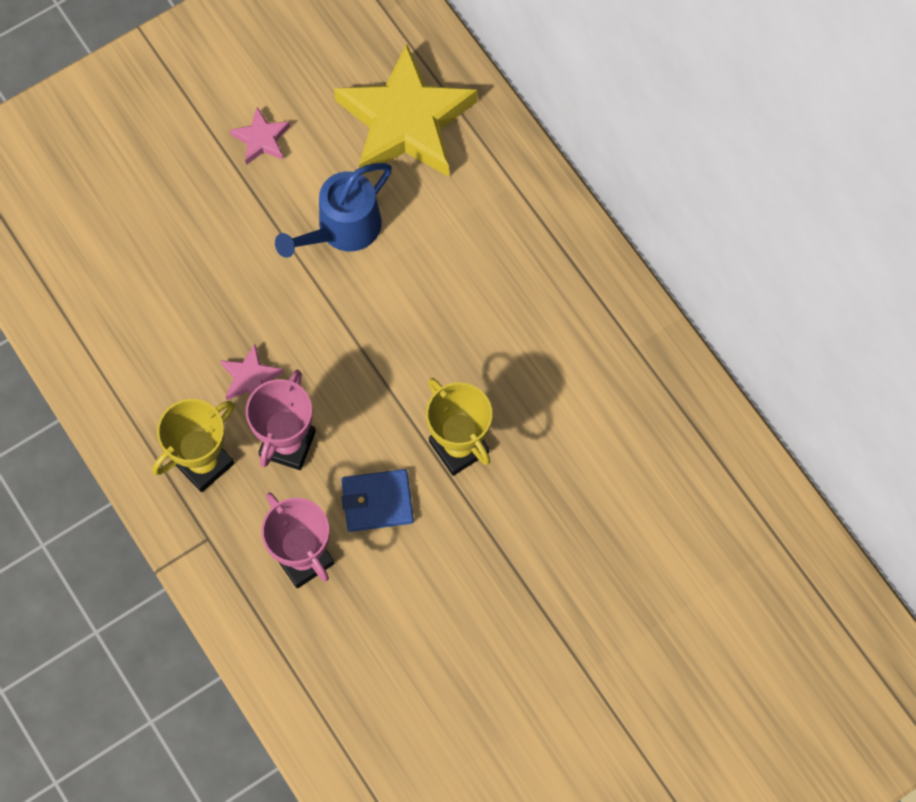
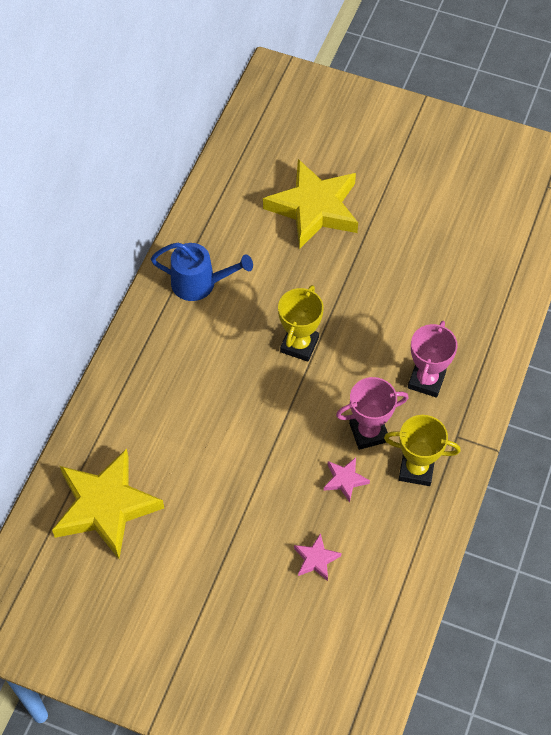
camera: 125 degrees left, 10 degrees down
pink star [230,107,291,165] -> pink star moved to [294,533,342,581]
blue watering can [275,163,392,258] -> blue watering can moved to [151,243,253,301]
blue wallet [341,469,414,532] -> none
none -> yellow star [263,159,358,249]

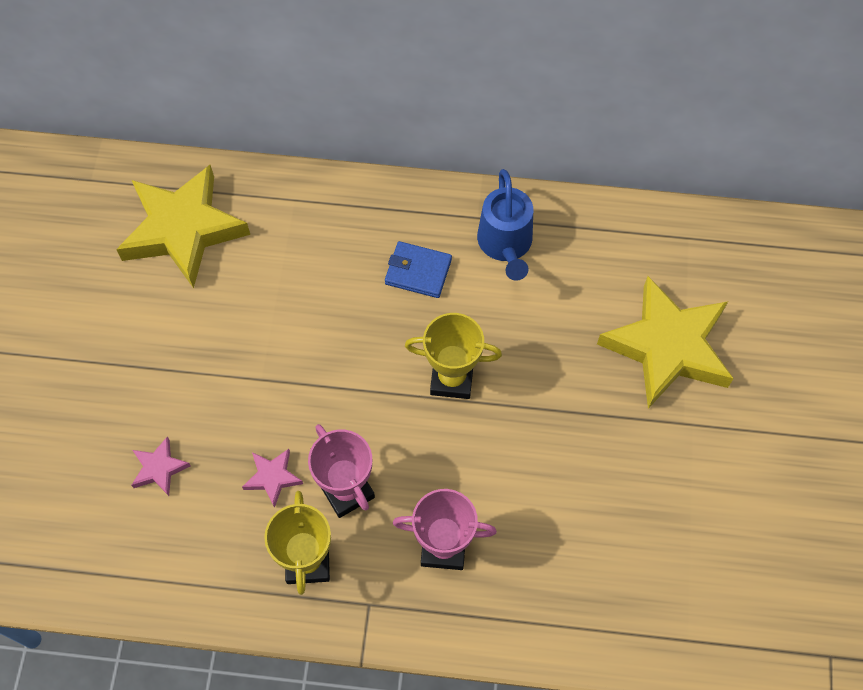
camera: 75 degrees right, 5 degrees up
none -> blue wallet [385,241,452,298]

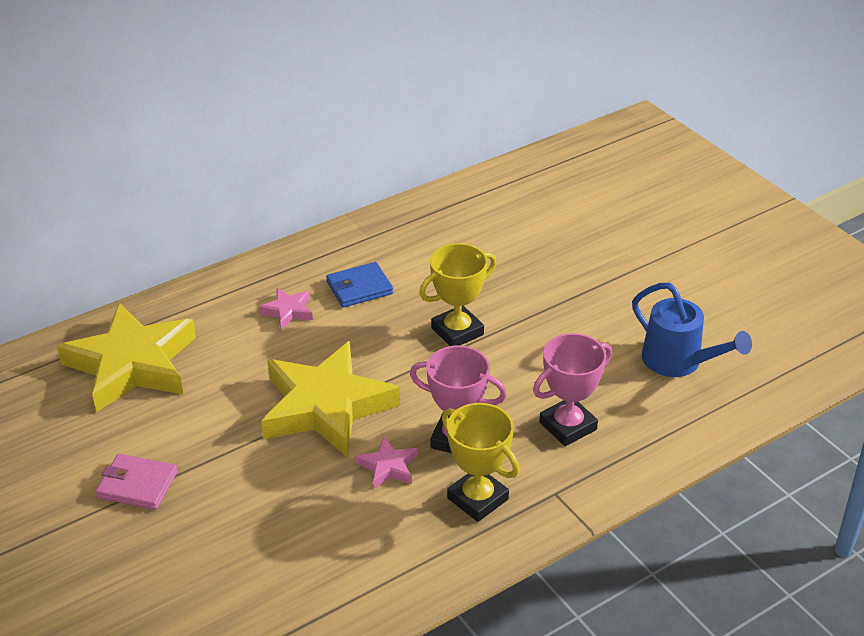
camera: 40 degrees left, 25 degrees down
pink star [132,437,191,496] -> pink star moved to [259,288,313,330]
blue watering can [477,169,533,281] -> blue watering can moved to [632,283,752,377]
yellow star [597,276,734,409] -> yellow star moved to [261,341,400,458]
none -> pink wallet [95,454,178,510]

